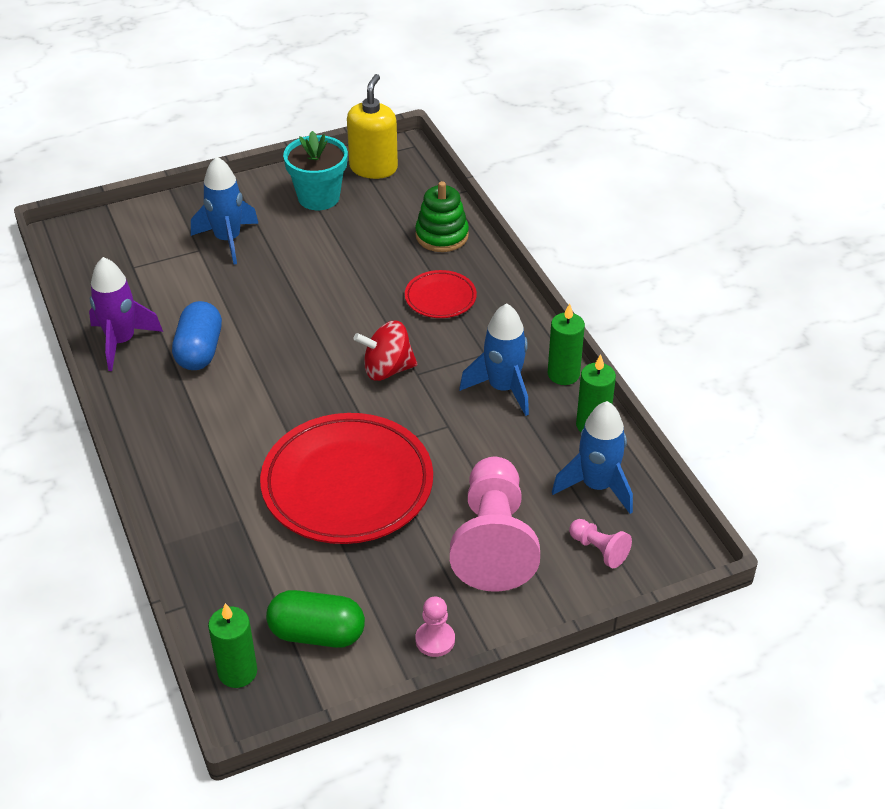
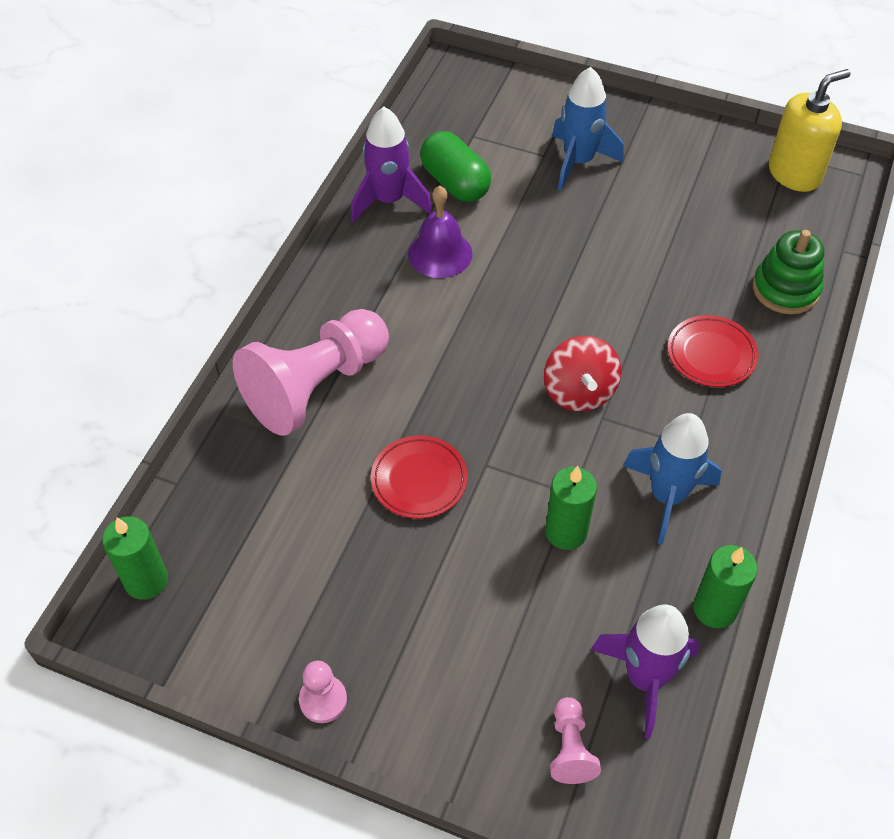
camera: 45 degrees right, 10 degrees up
blue capsule [172,301,222,370] -> purple bell [408,186,472,278]
red plate [260,413,433,544] -> red plate [371,435,468,519], size x0.48
green capsule [266,590,365,648] -> green capsule moved to [420,131,491,202]
turquoise flower pot [283,131,348,210] -> none
red spinning top [353,321,417,381] -> red spinning top turned 135 degrees counterclockwise [544,336,622,412]
pink pawn [450,457,540,592] -> pink pawn moved to [233,309,389,436]
green candle [548,303,585,385] -> green candle moved to [545,466,597,550]
blue rocket [552,401,633,514] -> purple rocket [591,605,700,738]

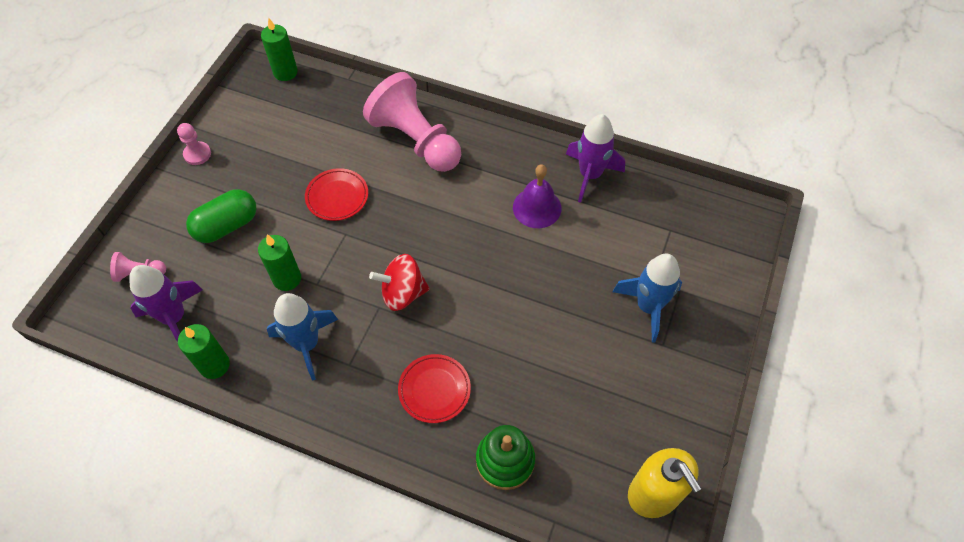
camera: 90 degrees right, 5 degrees up
green capsule [420,131,491,202] -> green capsule moved to [186,189,256,243]

